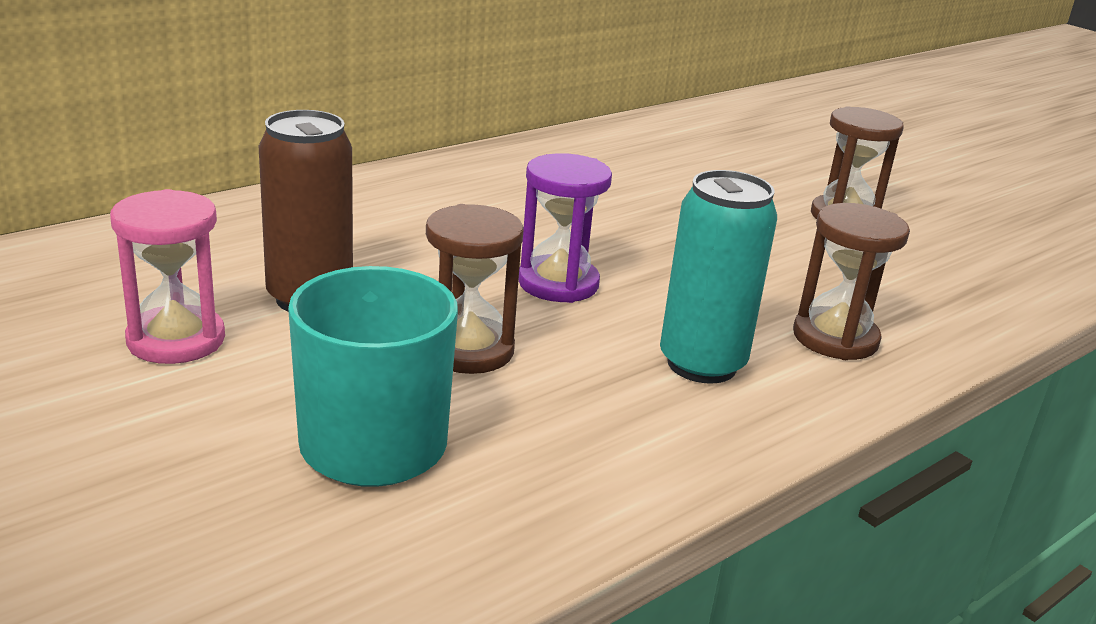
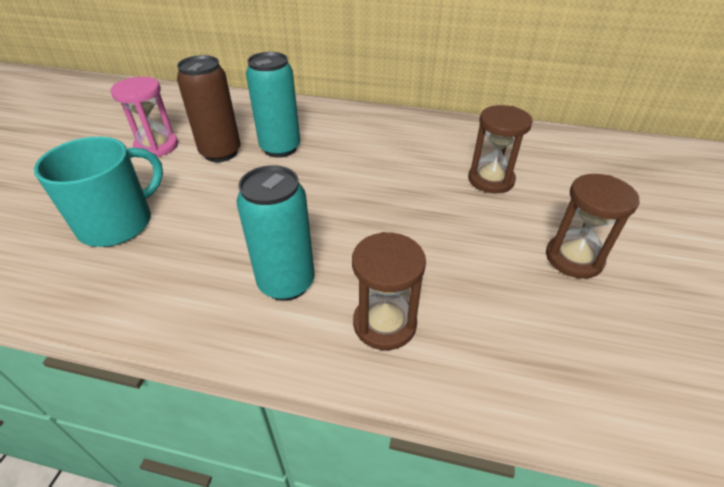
camera: 55 degrees right, 15 degrees up
brown hourglass [426,204,524,374] -> brown hourglass moved to [468,105,533,194]
purple hourglass [519,153,612,303] -> none
none -> turquoise can [246,52,300,158]

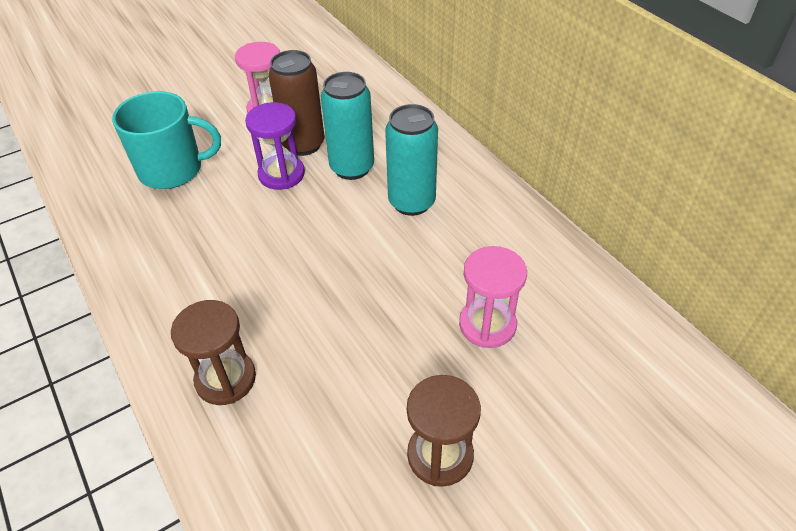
camera: 45 degrees right, 5 degrees up
turquoise can [237,165,315,301] -> turquoise can moved to [385,104,438,216]
brown hourglass [468,105,533,194] -> pink hourglass [459,246,527,348]
none -> purple hourglass [245,102,305,190]

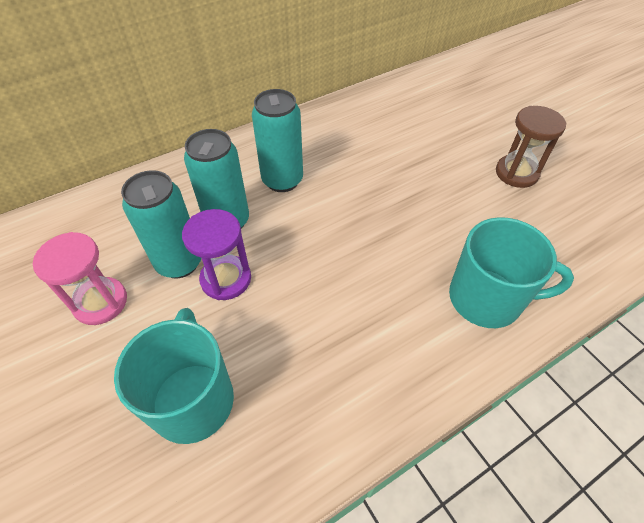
camera: 90 degrees left, 5 degrees up
brown hourglass [171,300,256,405] -> turquoise mug [449,217,574,328]
brown can [268,50,325,156] -> turquoise can [121,170,201,278]
pink hourglass [459,246,527,348] -> none

